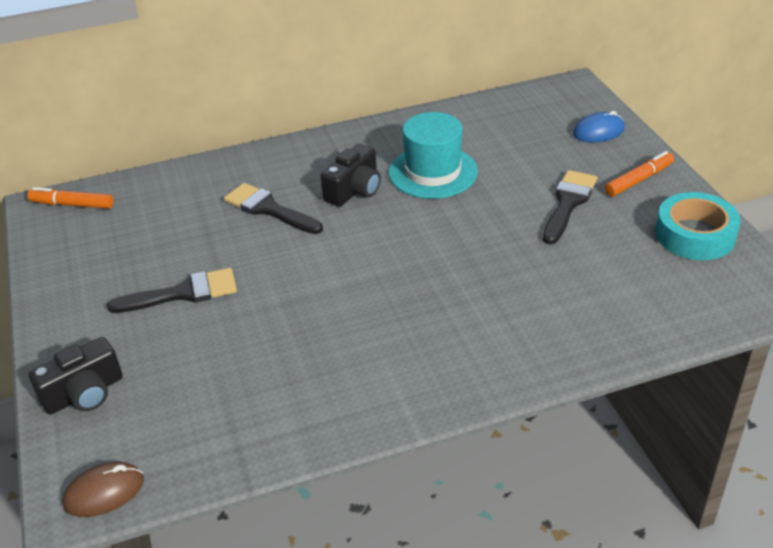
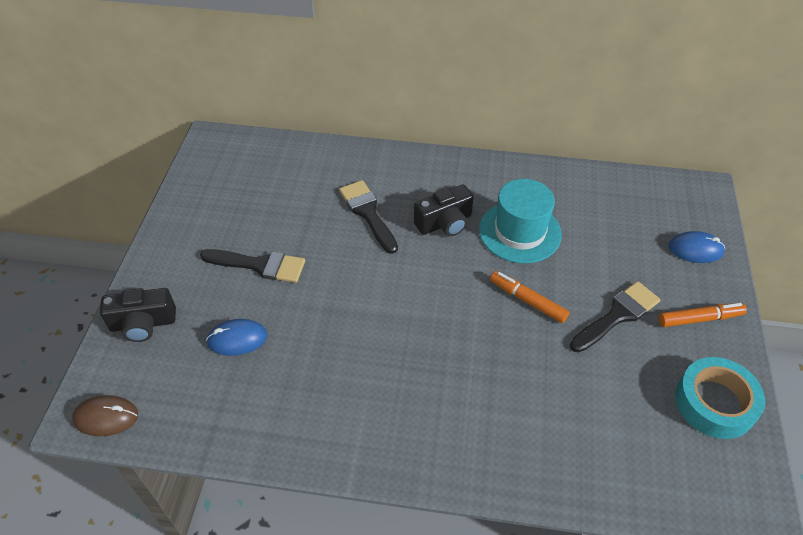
camera: 25 degrees right, 10 degrees up
orange marker [27,187,113,209] -> orange marker moved to [490,271,569,323]
none -> blue mouse [206,319,267,356]

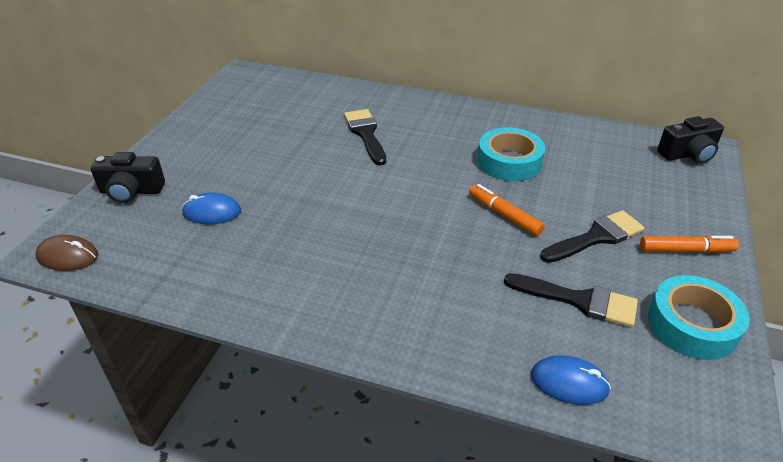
camera: 10 degrees right, 10 degrees down
black brush [200,249,305,283] -> black brush moved to [504,273,638,327]
black camera [414,184,474,236] -> black camera moved to [657,116,724,164]
turquoise hat [479,179,562,263] -> turquoise tape [478,127,545,181]
blue mouse [669,231,725,263] -> blue mouse moved to [531,355,611,405]

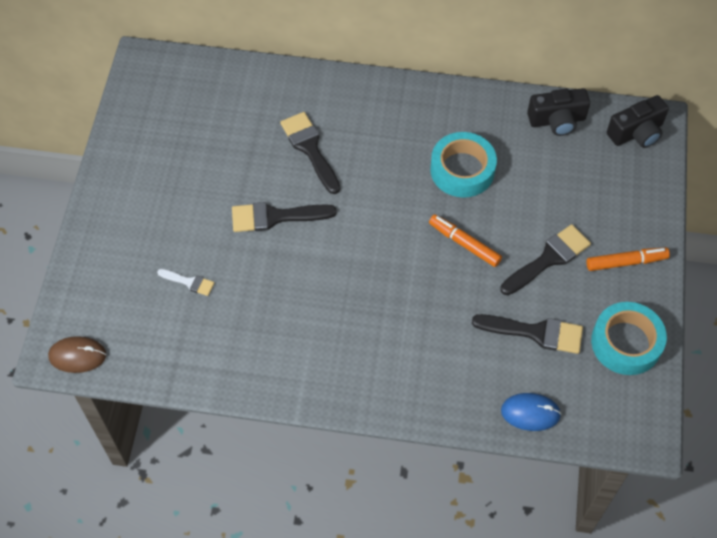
camera: 10 degrees left, 20 degrees up
black camera [91,152,165,203] -> black camera moved to [527,88,590,136]
blue mouse [182,192,241,224] -> white brush [157,269,214,296]
none -> black brush [232,202,337,232]

